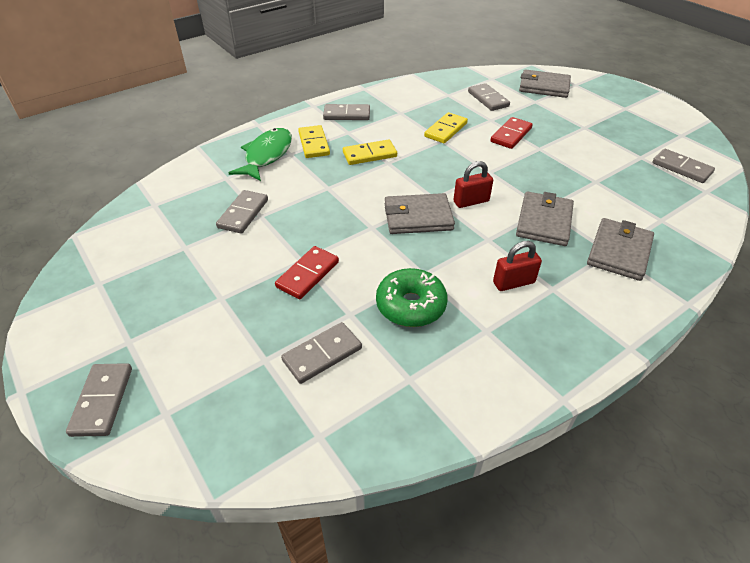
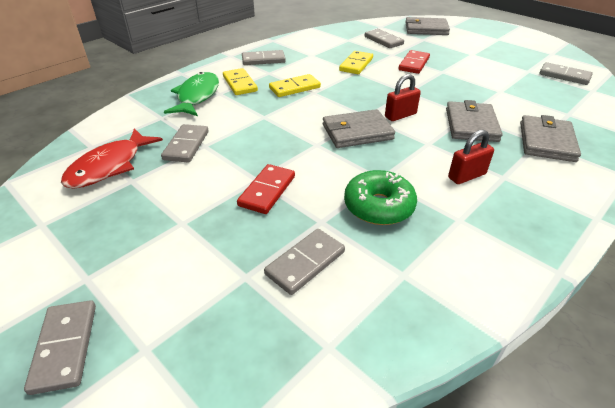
camera: 10 degrees left, 5 degrees down
none -> red fish [61,128,163,189]

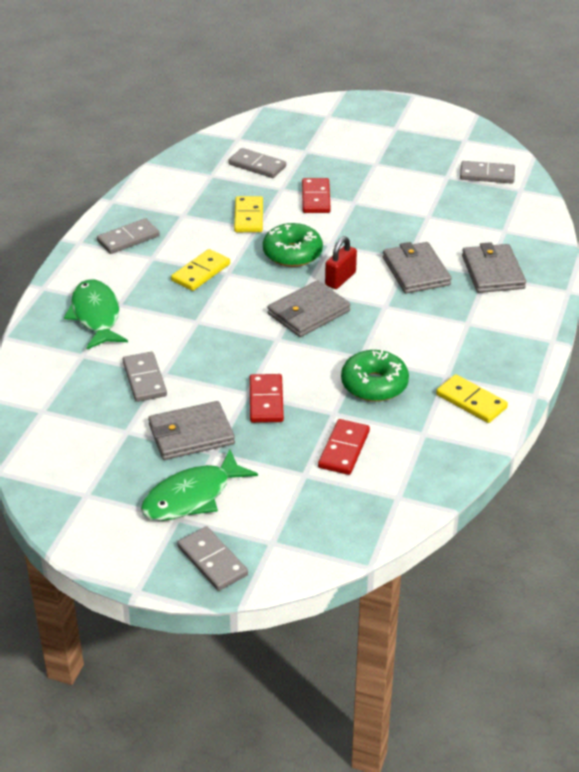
camera: 25 degrees left, 0 degrees up
red fish [61,128,163,189] -> none
yellow domino [223,68,258,95] -> yellow domino moved to [436,374,508,423]
grey domino [264,229,345,295] -> red domino [318,419,370,475]
grey wallet [405,17,450,35] -> grey wallet moved to [148,401,235,460]
red padlock [448,130,494,184] -> none
none -> green fish [141,450,258,521]
none -> green donut [263,223,323,267]

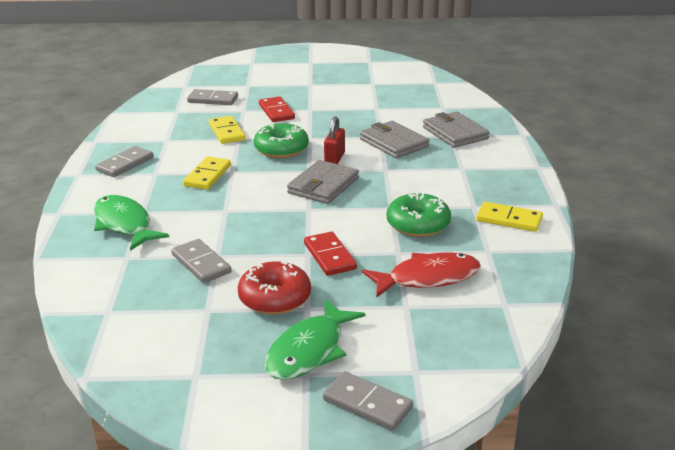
camera: 20 degrees left, 10 degrees down
grey wallet [148,401,235,460] -> red donut [238,260,311,315]
red domino [318,419,370,475] -> red fish [362,252,481,298]
grey domino [460,161,515,184] -> none

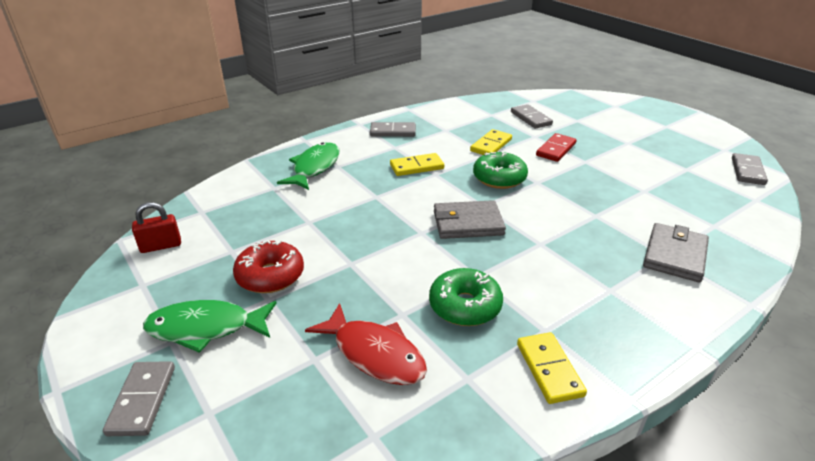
camera: 55 degrees right, 5 degrees up
grey domino [171,239,232,283] -> grey domino moved to [732,153,768,185]
red domino [304,232,357,276] -> none
red padlock [324,116,345,164] -> red padlock moved to [132,202,181,253]
grey wallet [360,121,429,158] -> none

